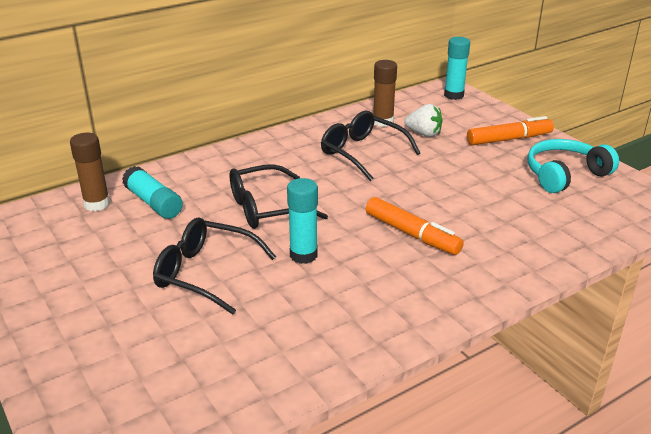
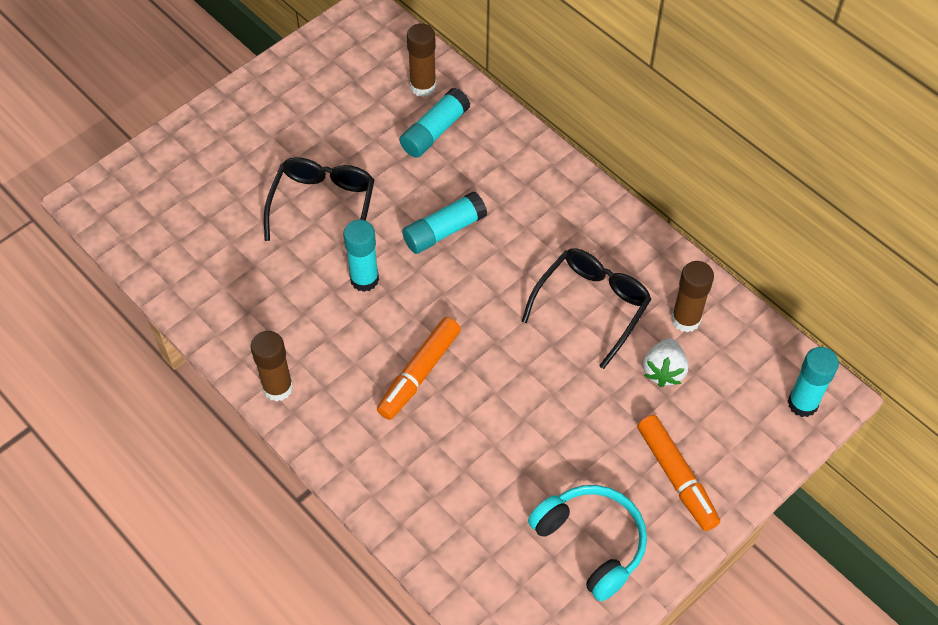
camera: 80 degrees right, 25 degrees up
black glasses [229,164,328,229] -> turquoise glue stick [402,191,487,254]
none -> brown glue stick [251,331,293,402]

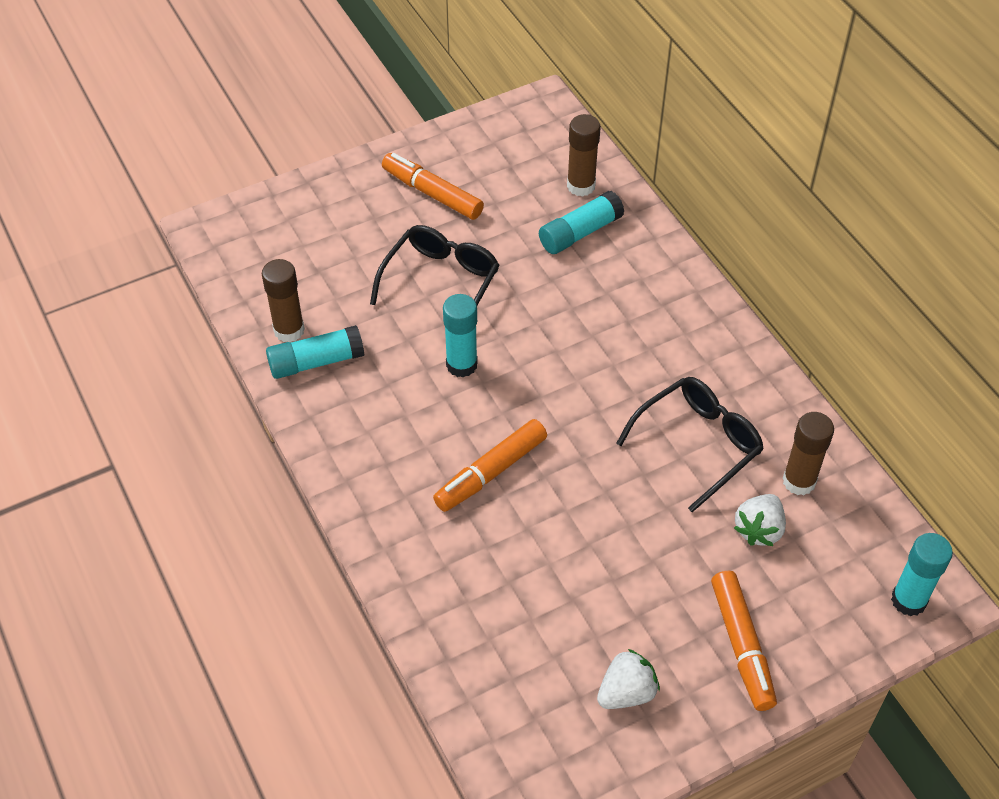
camera: 15 degrees right, 5 degrees down
brown glue stick [251,331,293,402] -> brown glue stick moved to [262,259,305,342]
turquoise glue stick [402,191,487,254] -> turquoise glue stick moved to [266,325,365,379]
turquoise headphones [528,485,647,601] -> white strawberry [597,649,660,709]
none -> orange marker [382,153,484,220]

